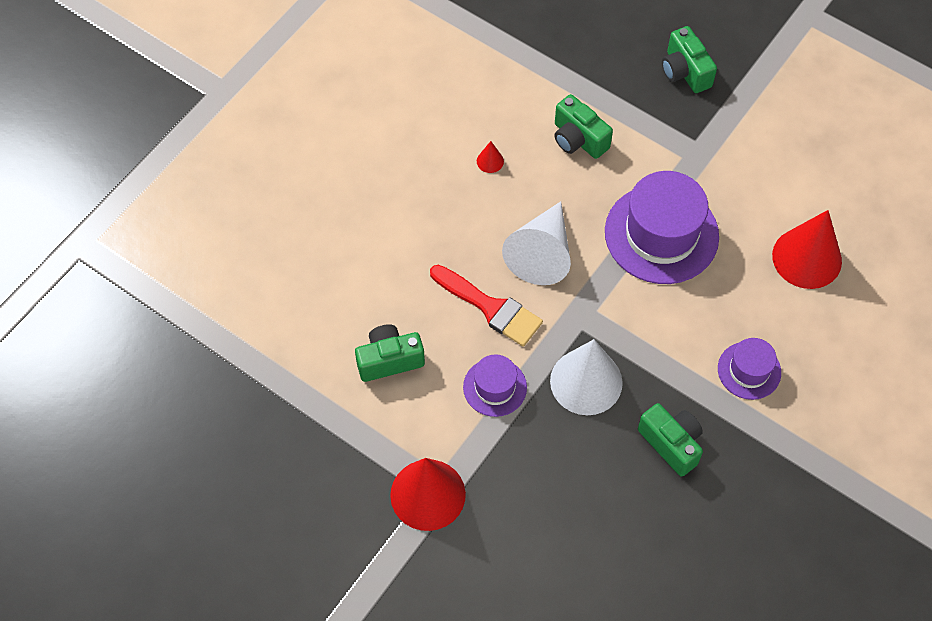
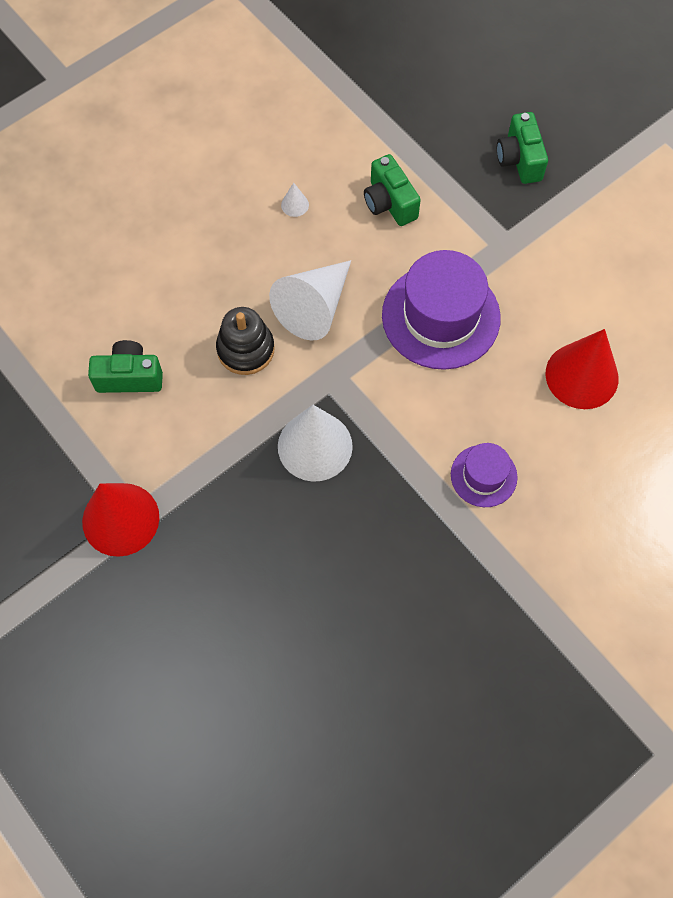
camera: 15 degrees right, 5 degrees up
red brush [430,265,543,347] -> black stacking toy [216,307,275,375]
purple hat [463,354,527,417] -> none
red cone [477,141,504,173] -> white cone [281,183,309,217]
green camera [638,403,703,477] -> none

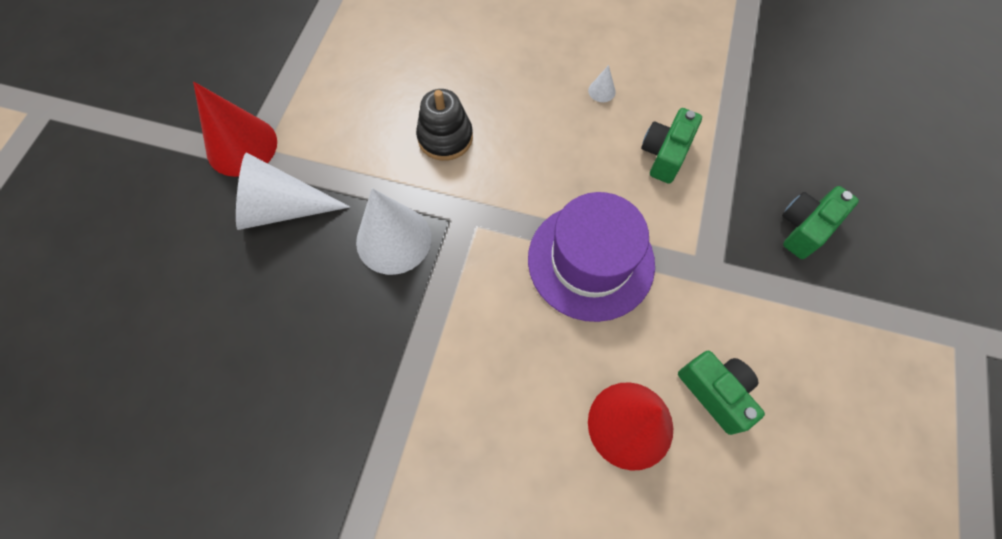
camera: 55 degrees right, 0 degrees up
green camera [88,340,163,393] -> green camera moved to [678,351,765,435]
white cone [269,260,351,340] -> white cone moved to [236,152,350,230]
purple hat [451,443,518,507] -> none

